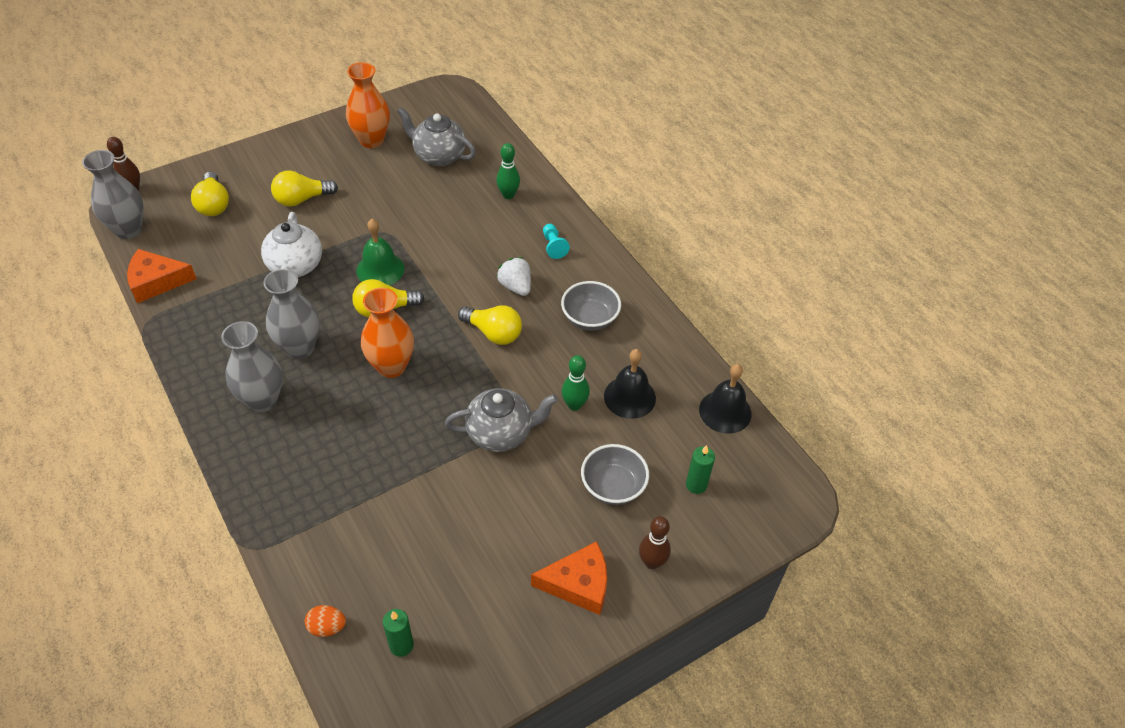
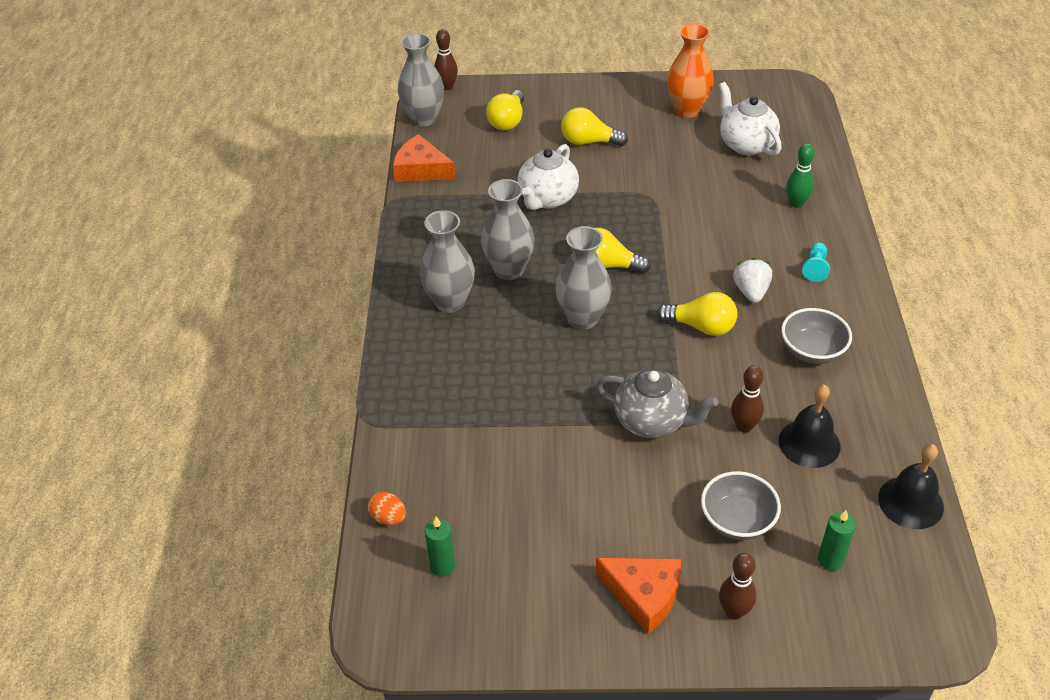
camera: 35 degrees right, 5 degrees down
green bell [357,219,404,285] -> none
orange vase [361,288,414,378] -> grey vase [555,226,612,330]
grey teapot [397,107,476,166] -> white teapot [719,82,781,156]
yellow light bulb [458,305,522,345] -> yellow light bulb turned 45 degrees counterclockwise [657,292,737,336]
green bowling pin [561,355,590,411] -> brown bowling pin [731,366,764,433]

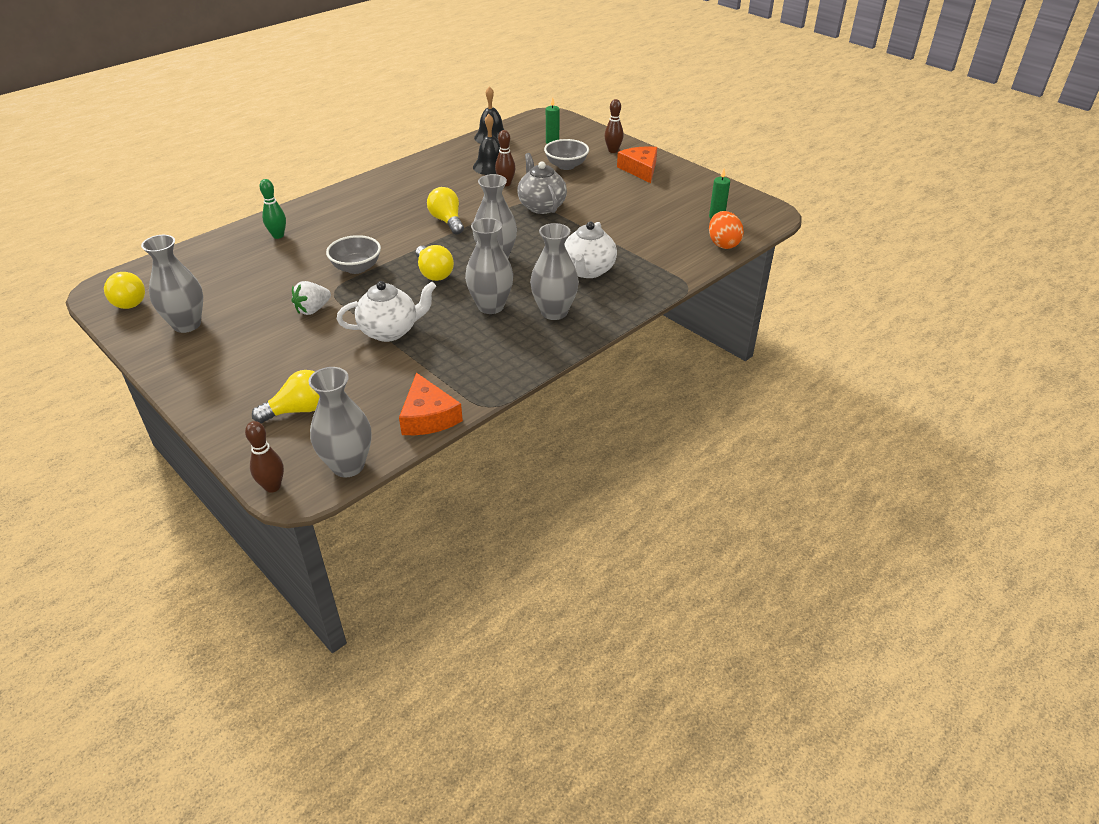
camera: 135 degrees left, 5 degrees down
orange egg [368,492,406,525] -> orange egg [709,211,744,249], size x1.57
yellow light bulb [561,107,628,146] -> yellow light bulb moved to [104,272,145,309]
orange vase [667,24,714,118] -> grey vase [141,235,203,333]
white teapot [719,82,781,156] -> white teapot moved to [565,222,617,278]
white strawberry [733,258,772,303] -> white strawberry moved to [291,281,331,315]
grey bowl [781,308,852,364] -> grey bowl moved to [326,235,381,274]
turquoise pawn [802,243,830,282] -> none

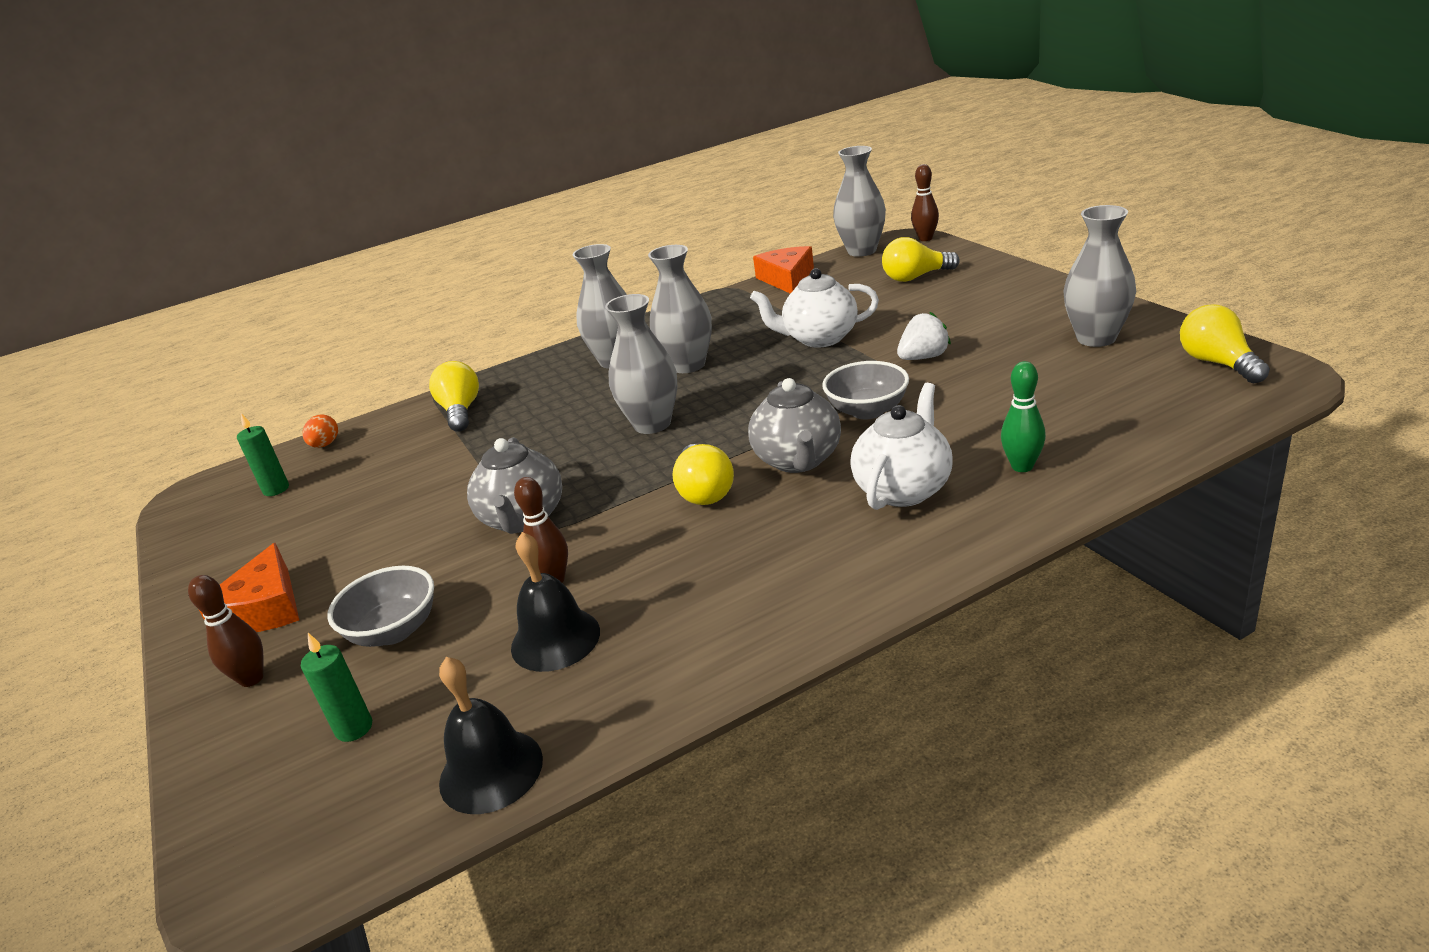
camera: 160 degrees left, 10 degrees down
yellow light bulb [416,245,454,281] -> yellow light bulb moved to [429,361,479,432]
white teapot [565,222,617,278] -> white teapot moved to [851,383,953,510]
orange egg [709,211,744,249] -> orange egg [302,414,338,448], size x0.64
none -> grey teapot [748,378,841,473]

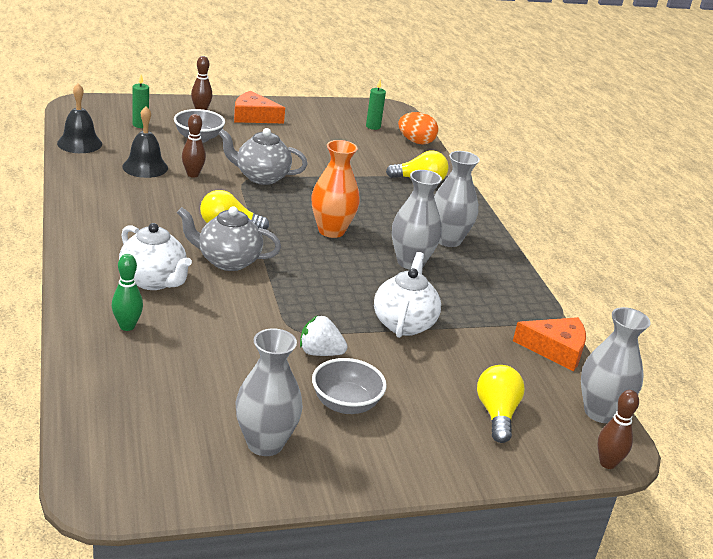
camera: 95 degrees right, 0 degrees up
orange egg [302,414,338,448] -> orange egg [398,112,438,144], size x1.57
grey vase [605,294,677,434] -> orange vase [312,140,360,238]
grey bowl [822,361,909,419] -> grey bowl moved to [312,358,387,414]
white strawberry [897,312,951,360] -> white strawberry turned 120 degrees clockwise [300,315,348,356]
yellow light bulb [1180,305,1270,384] -> none

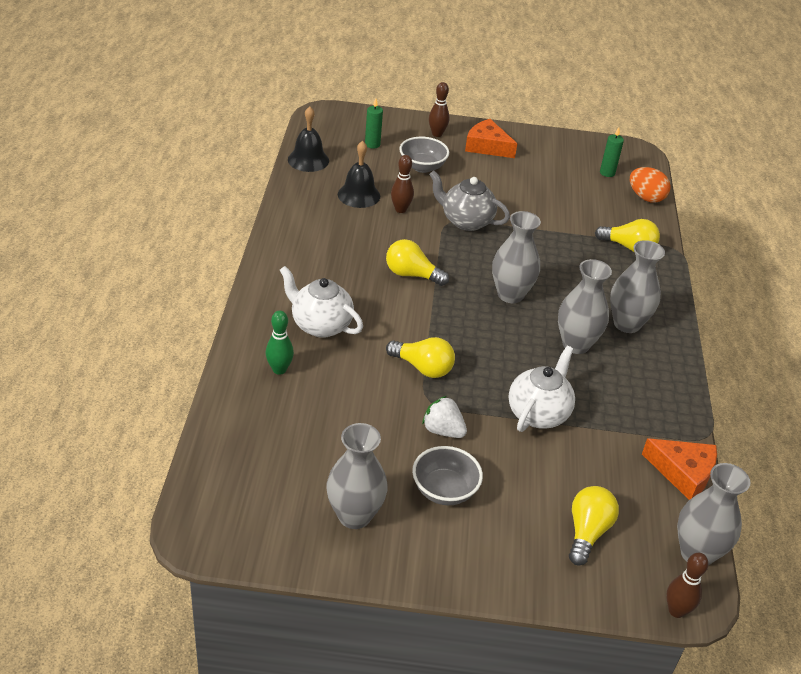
camera: 20 degrees right, 10 degrees up
white teapot [119,223,192,290] -> white teapot turned 150 degrees clockwise [280,266,363,338]
grey teapot [177,206,281,271] -> none
orange vase [312,140,360,238] -> grey vase [492,211,541,303]
none -> yellow light bulb [386,337,455,378]

